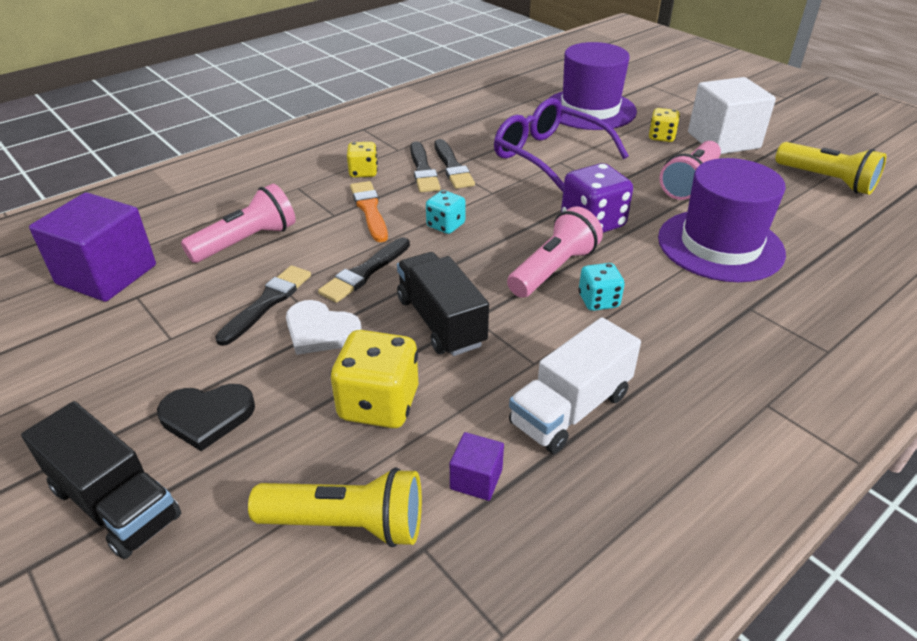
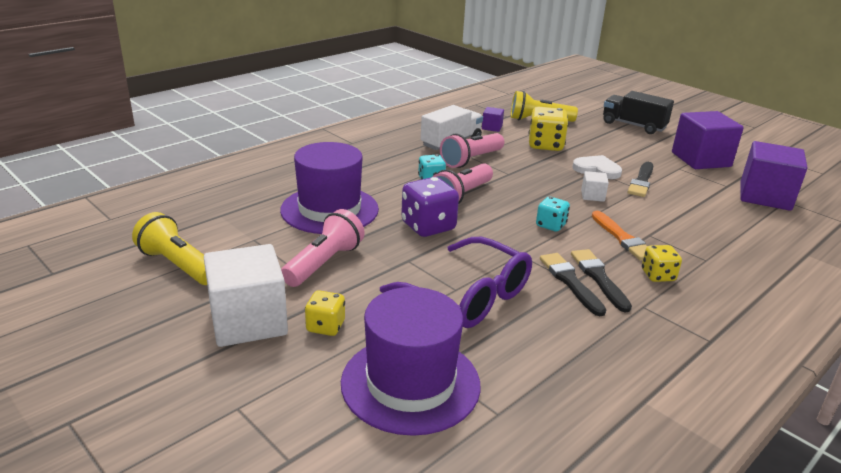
camera: 175 degrees right, 10 degrees down
black heart [157,384,255,451] -> none
pink flashlight [181,184,296,263] -> pink flashlight moved to [440,133,504,168]
black brush [318,237,410,303] -> white cube [581,171,609,202]
black truck [397,252,489,356] -> none
none -> purple cube [672,111,744,169]

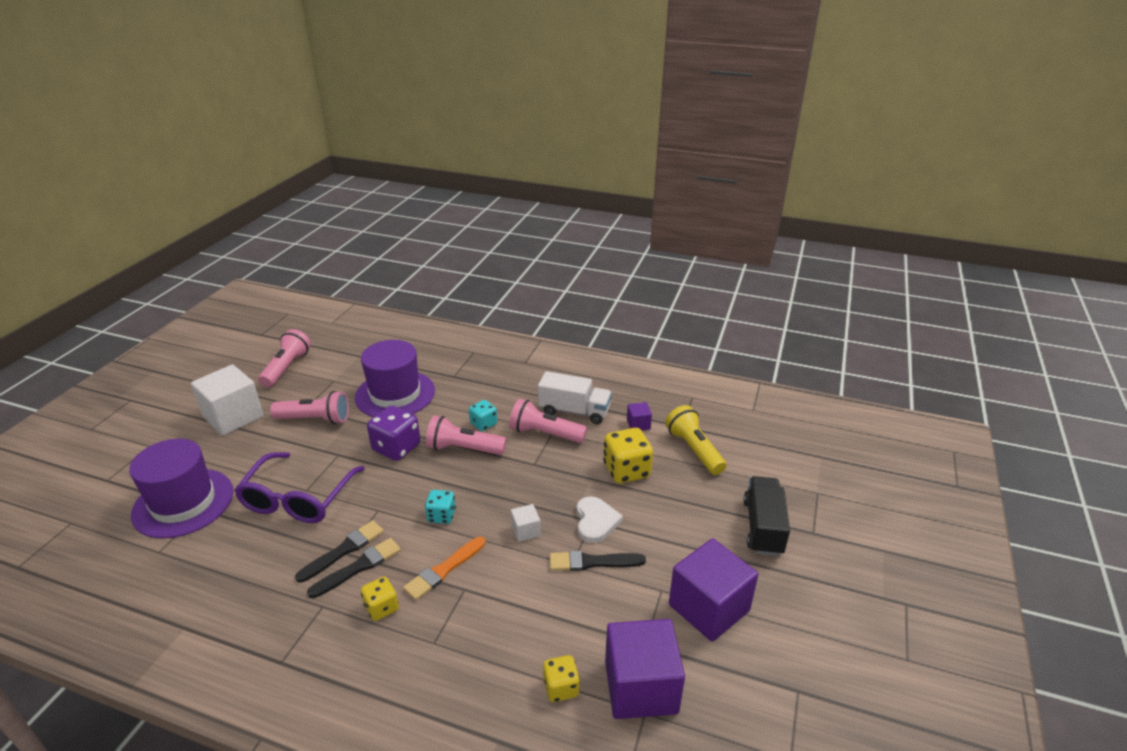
camera: 65 degrees right, 5 degrees up
yellow flashlight [132,212,207,285] -> pink flashlight [258,329,311,387]
yellow dice [305,290,345,336] -> yellow dice moved to [543,655,580,702]

